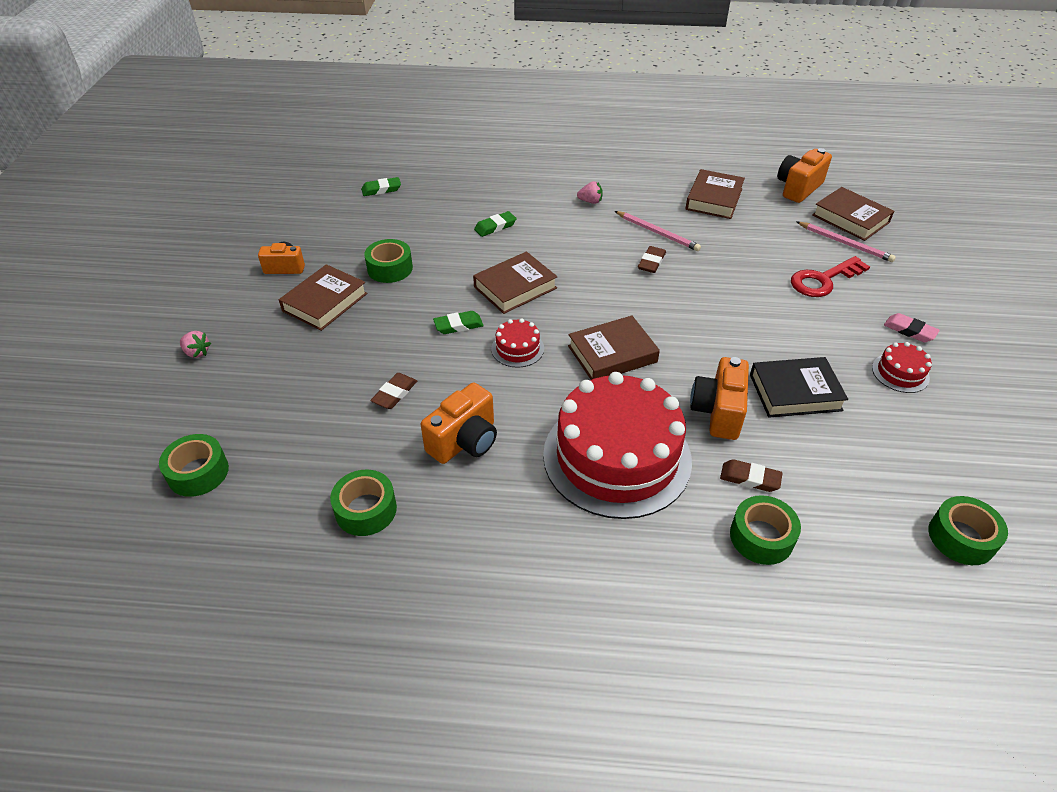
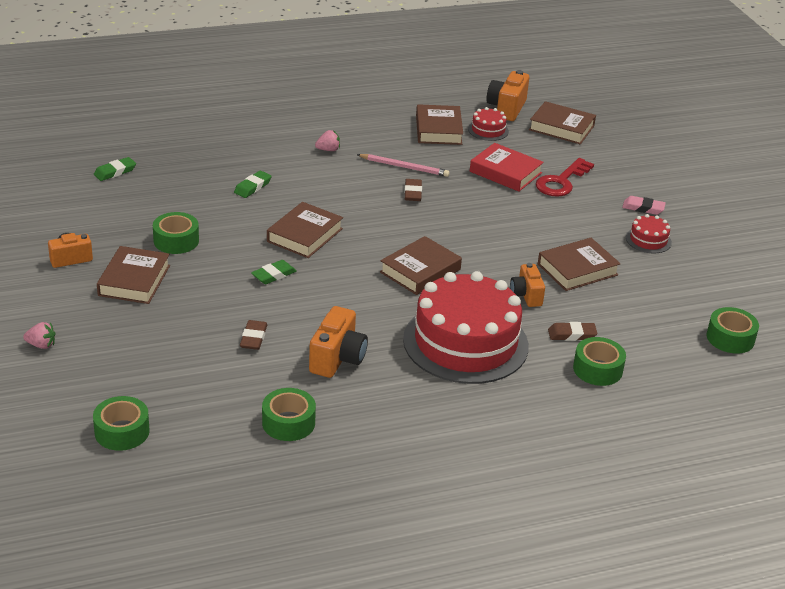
camera: 25 degrees left, 10 degrees down
red cake [491,318,544,368] -> red cake moved to [468,107,509,141]
orange camera [690,357,749,440] -> orange camera [510,263,545,307], size x0.66
black book [750,357,848,417] -> brown book [538,238,621,291]
pink pencil [797,222,896,262] -> none
none -> red book [470,143,544,192]

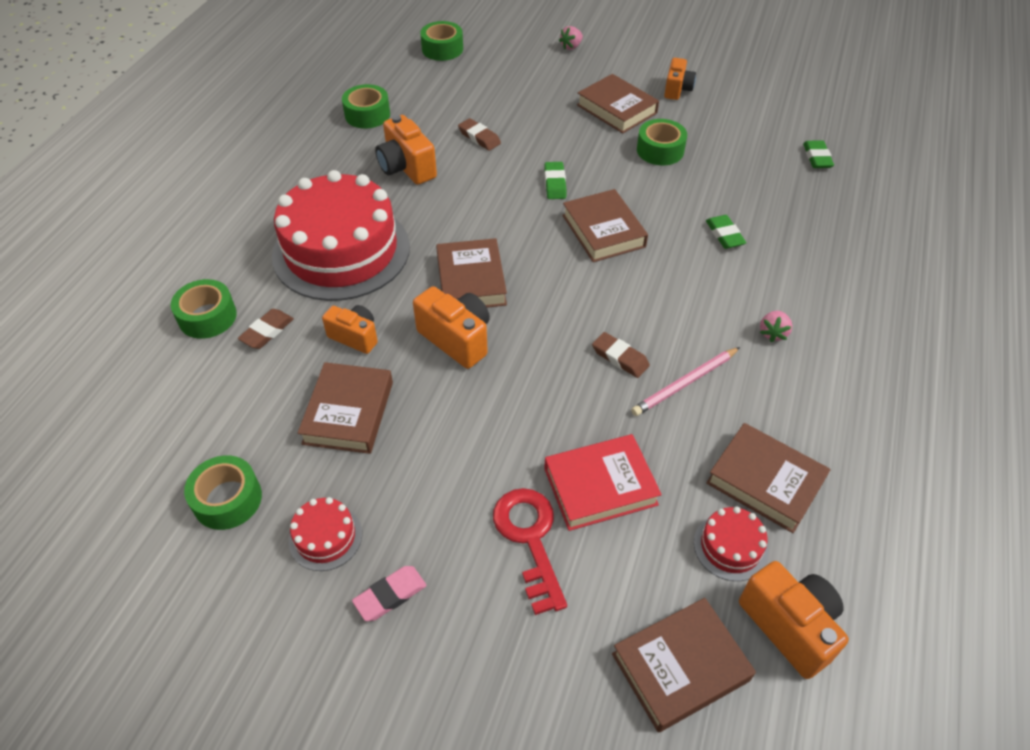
camera: 130 degrees right, 15 degrees up
green tape [707,307,759,354] -> green tape moved to [184,455,262,530]
none -> orange camera [413,286,490,369]

